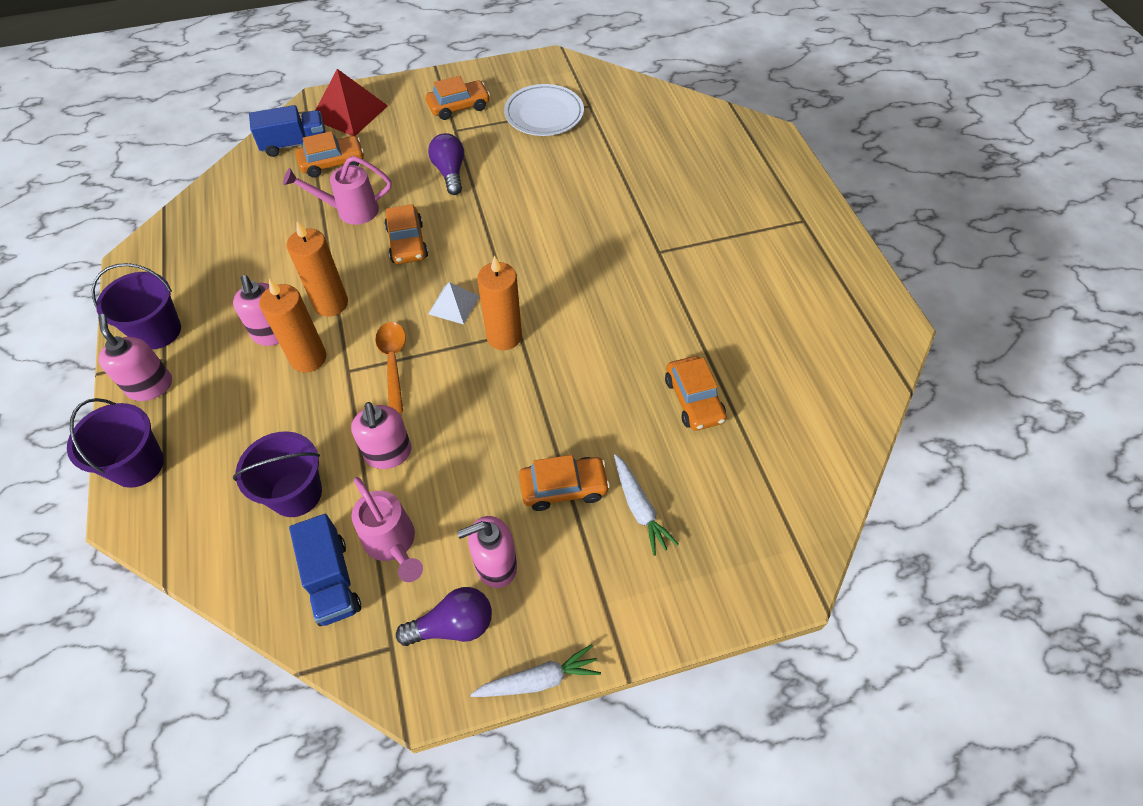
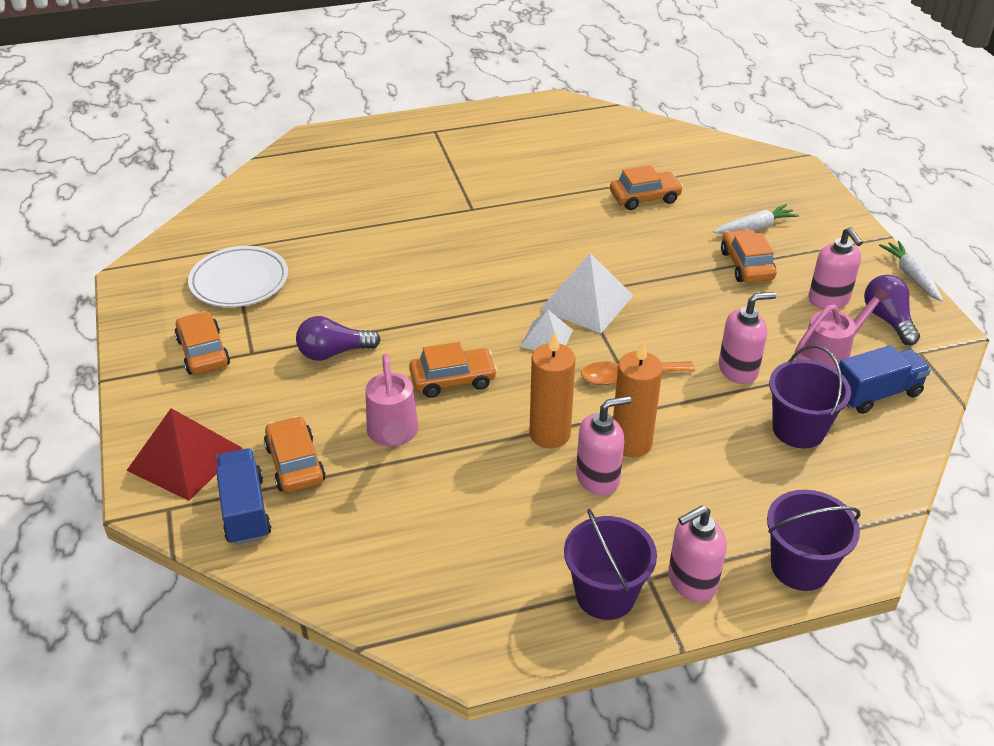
camera: 90 degrees left, 15 degrees down
orange candle [477,256,522,350] -> white pyramid [539,253,633,333]

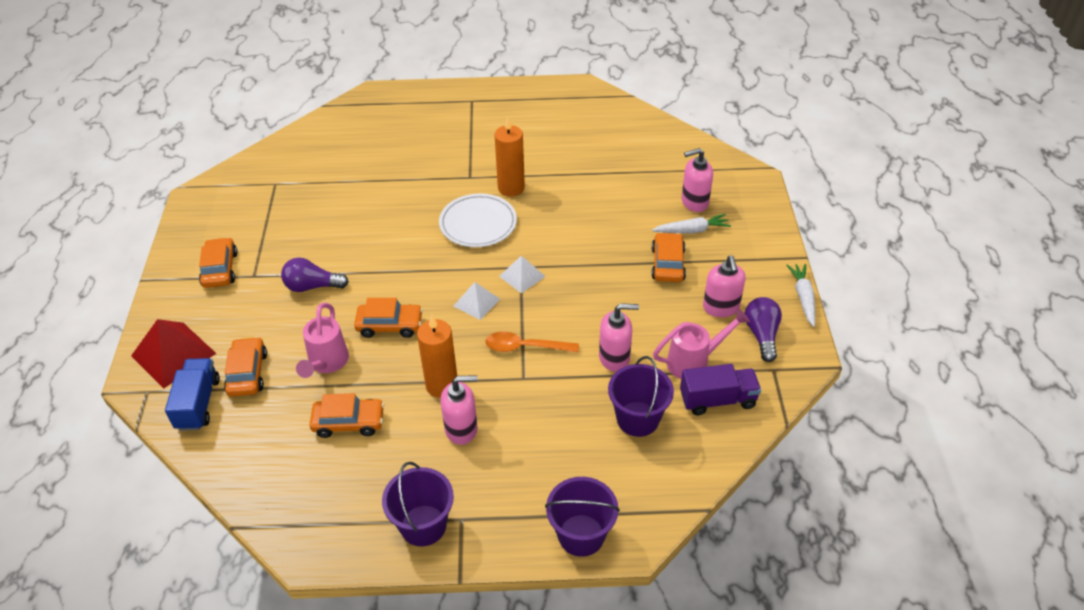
camera: 15 degrees right, 5 degrees up
white plate [188,246,288,307] -> white plate moved to [439,193,517,247]
white pyramid [539,253,633,333] -> white pyramid [499,256,546,294], size x0.59
orange car [610,165,683,210] -> orange car moved to [310,393,384,438]
orange candle [613,340,663,457] -> orange candle moved to [494,117,525,197]
pink soap dispenser [668,505,727,602] -> pink soap dispenser moved to [681,148,713,212]
blue truck [839,345,931,414] -> purple truck [680,364,761,415]

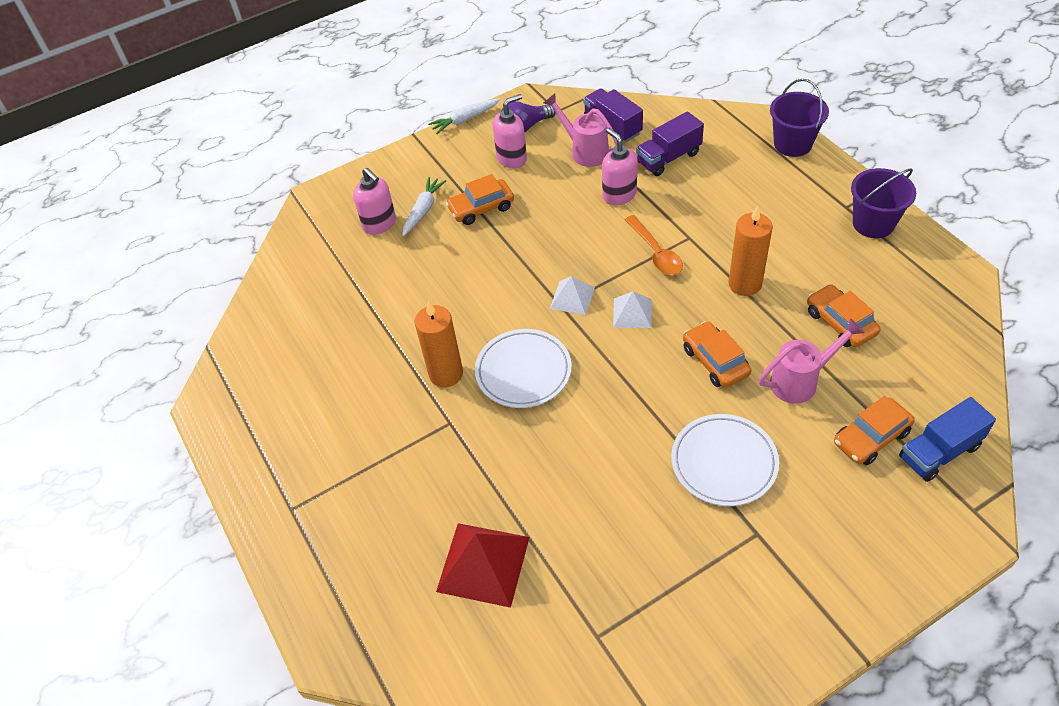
camera: 115 degrees left, 5 degrees up
red pyramid [131,319,217,389] -> red pyramid moved to [436,523,530,608]
orange car [199,237,237,288] -> none
purple light bulb [281,257,349,292] -> white plate [671,414,779,506]
pink soap dispenser [441,375,478,445] -> none
purple bucket [608,356,674,437] -> purple truck [636,111,704,176]
white carrot [652,214,731,234] -> white carrot turned 60 degrees clockwise [402,177,446,237]

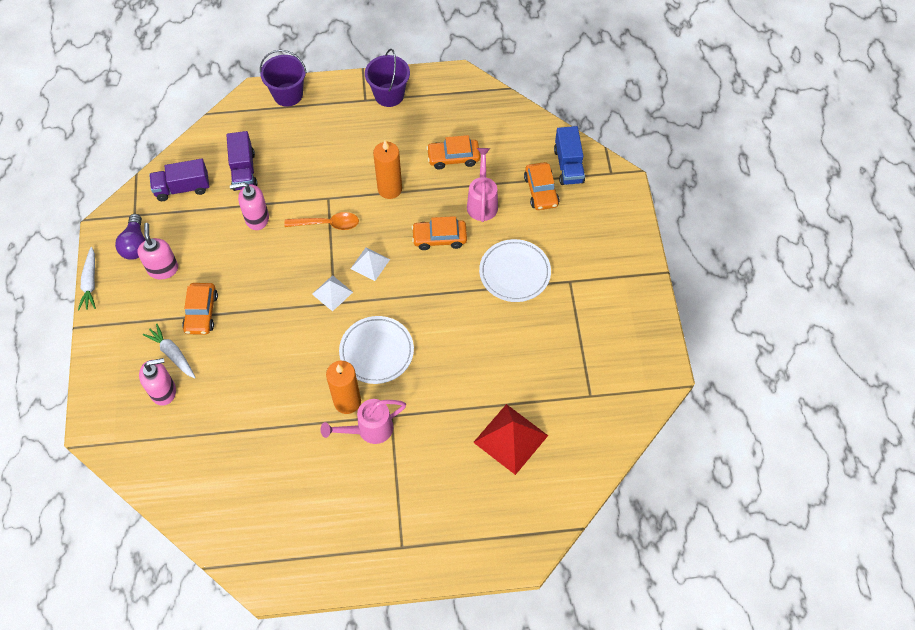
camera: 70 degrees left, 10 degrees up
pink watering can [544,93,617,167] -> pink watering can moved to [321,399,406,444]

